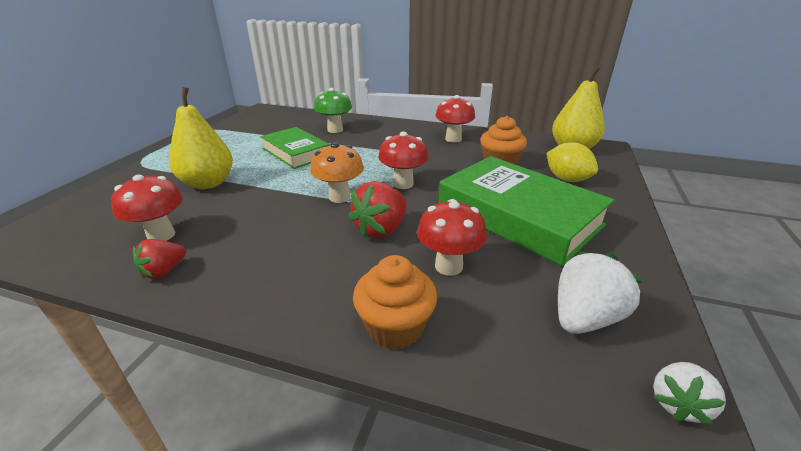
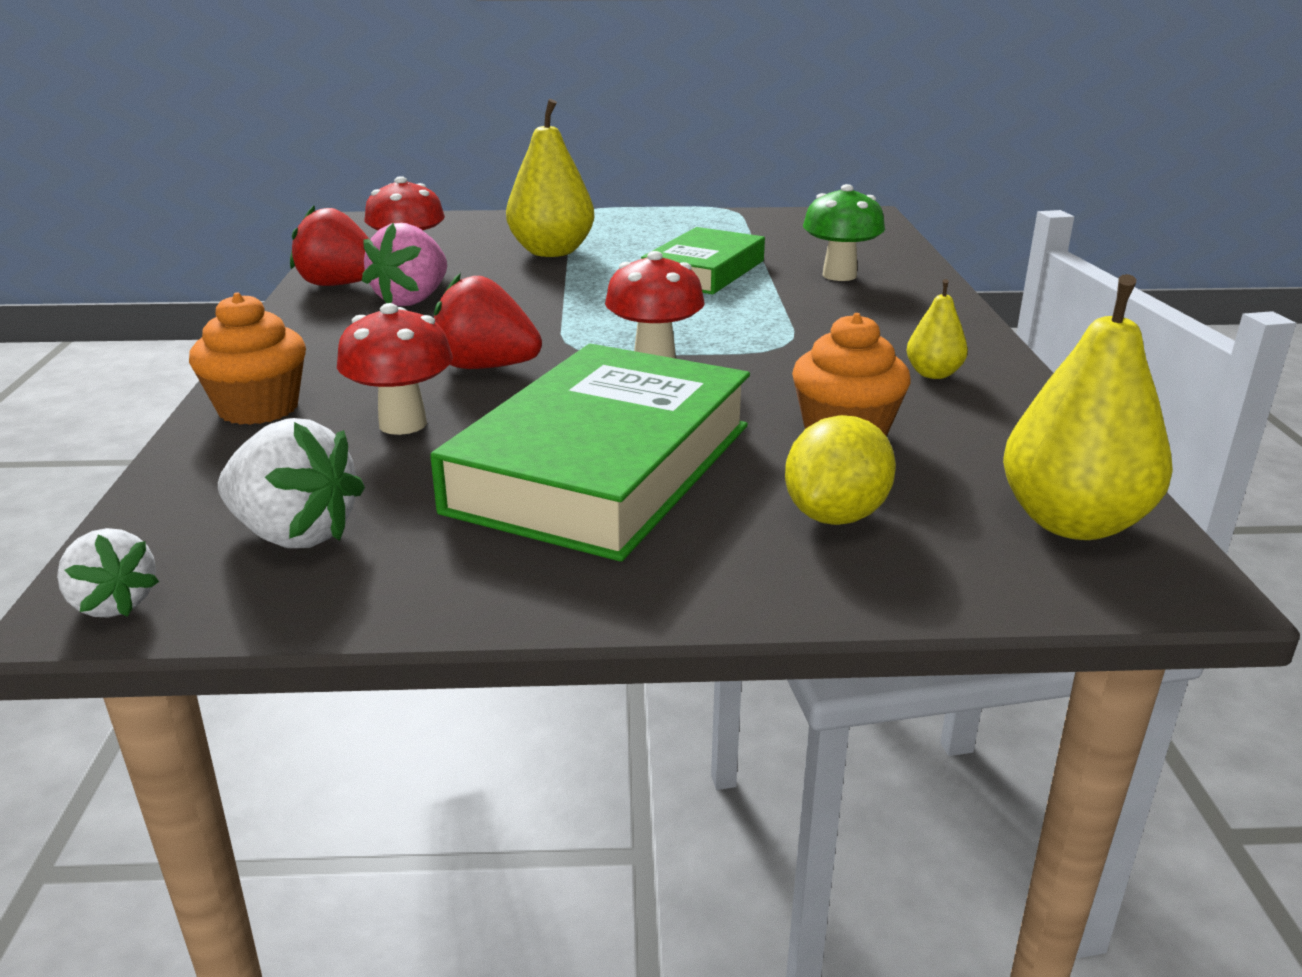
camera: 70 degrees right, 5 degrees down
red strawberry [133,239,186,279] -> red strawberry [290,206,369,286], size x1.60
orange mushroom [310,142,364,203] -> none
red mushroom [435,95,475,143] -> yellow pear [907,279,968,379]
white strawberry [653,362,726,425] -> white strawberry turned 150 degrees counterclockwise [57,528,159,618]
none -> pink strawberry [362,223,447,306]

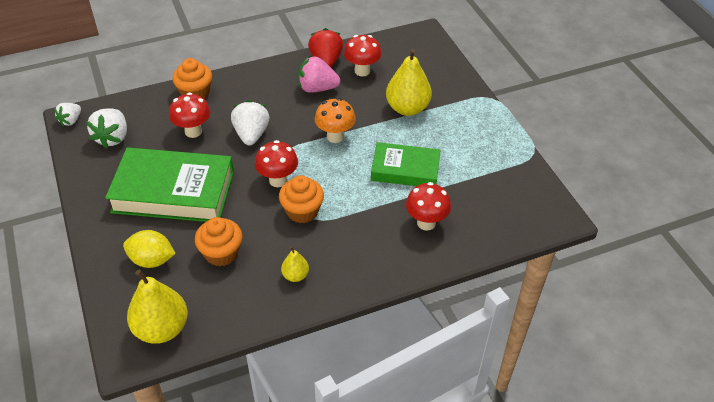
camera: 70 degrees right, 20 degrees up
red strawberry [434,273,542,369] -> white strawberry [231,100,269,145]
green mushroom [803,184,885,281] -> red mushroom [406,182,451,230]
none -> orange cupcake [279,175,324,223]
none -> orange mushroom [315,98,356,143]

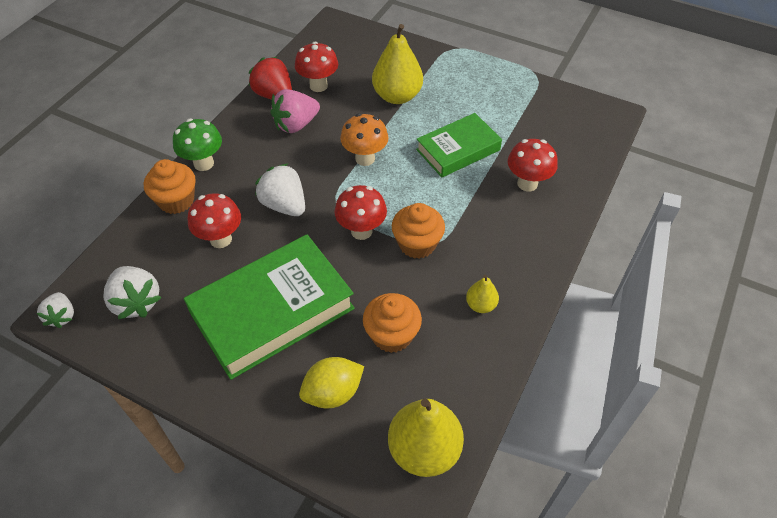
camera: 40 degrees left, 5 degrees up
none -> green mushroom [173,119,222,171]

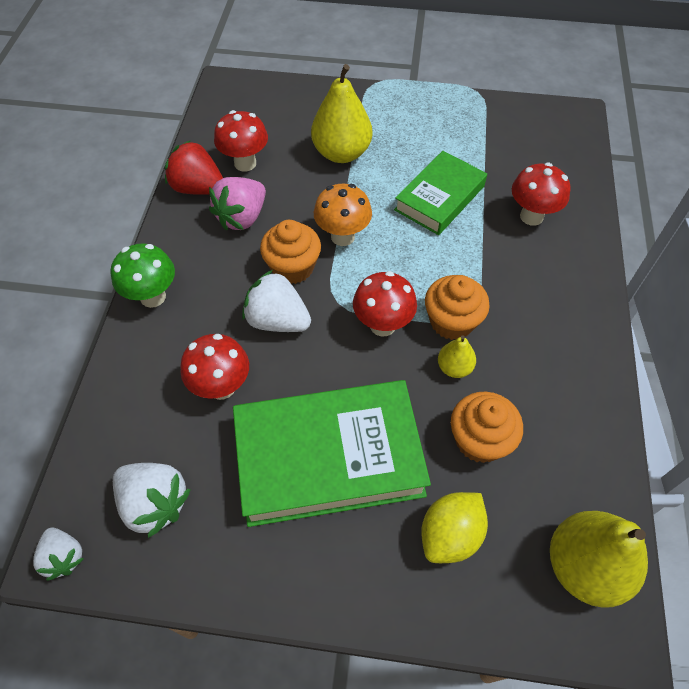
camera: 20 degrees left, 5 degrees up
orange cupcake [144,159,196,214] -> orange cupcake moved to [260,220,321,284]
green book [184,235,355,380] -> green book turned 45 degrees clockwise [233,380,431,527]
yellow pear [466,275,499,313] -> yellow pear moved to [438,335,476,378]

